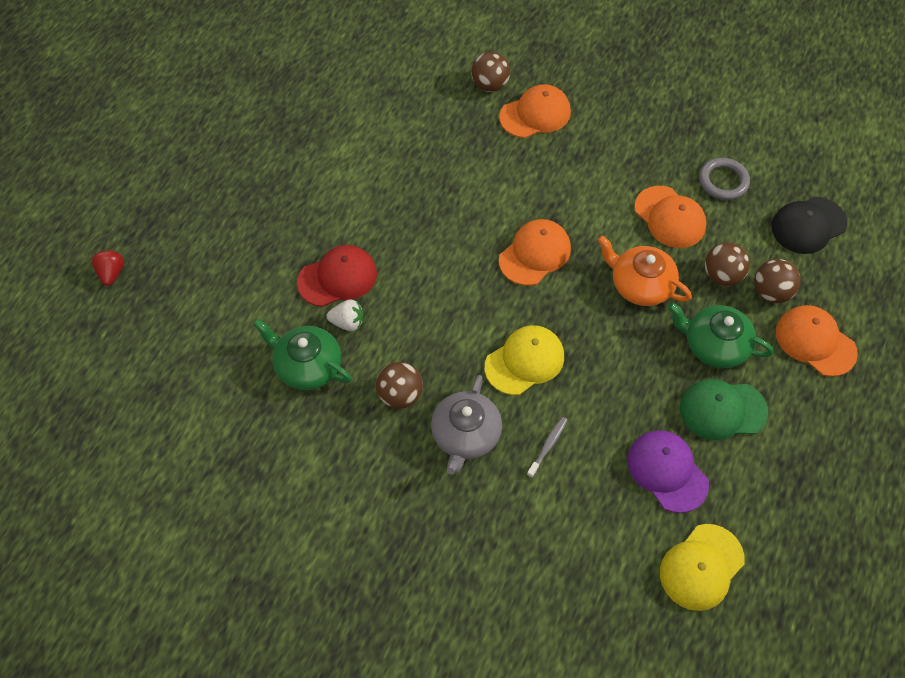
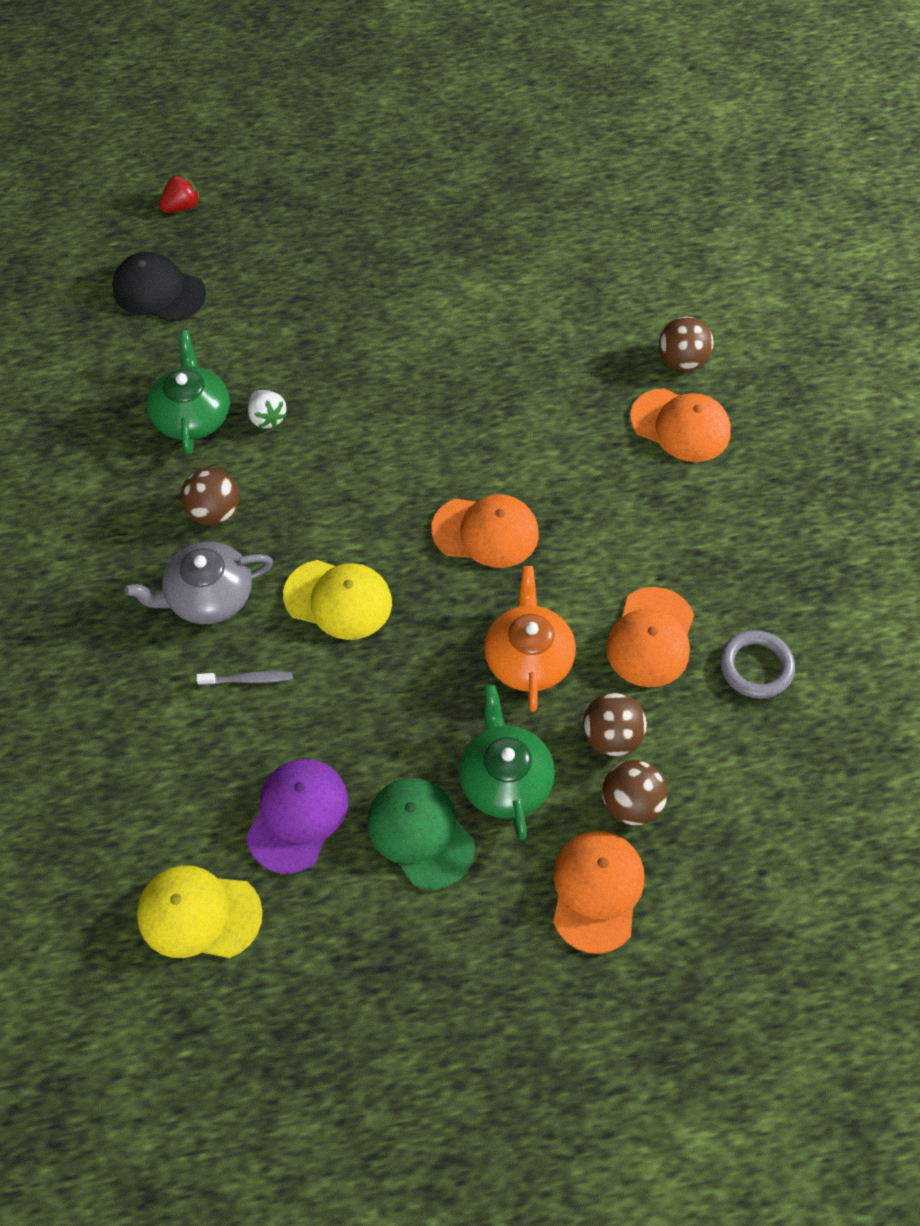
camera: 55 degrees right, 0 degrees up
red cap [297,245,377,307] -> none
black cap [772,197,847,254] -> black cap moved to [112,252,206,322]

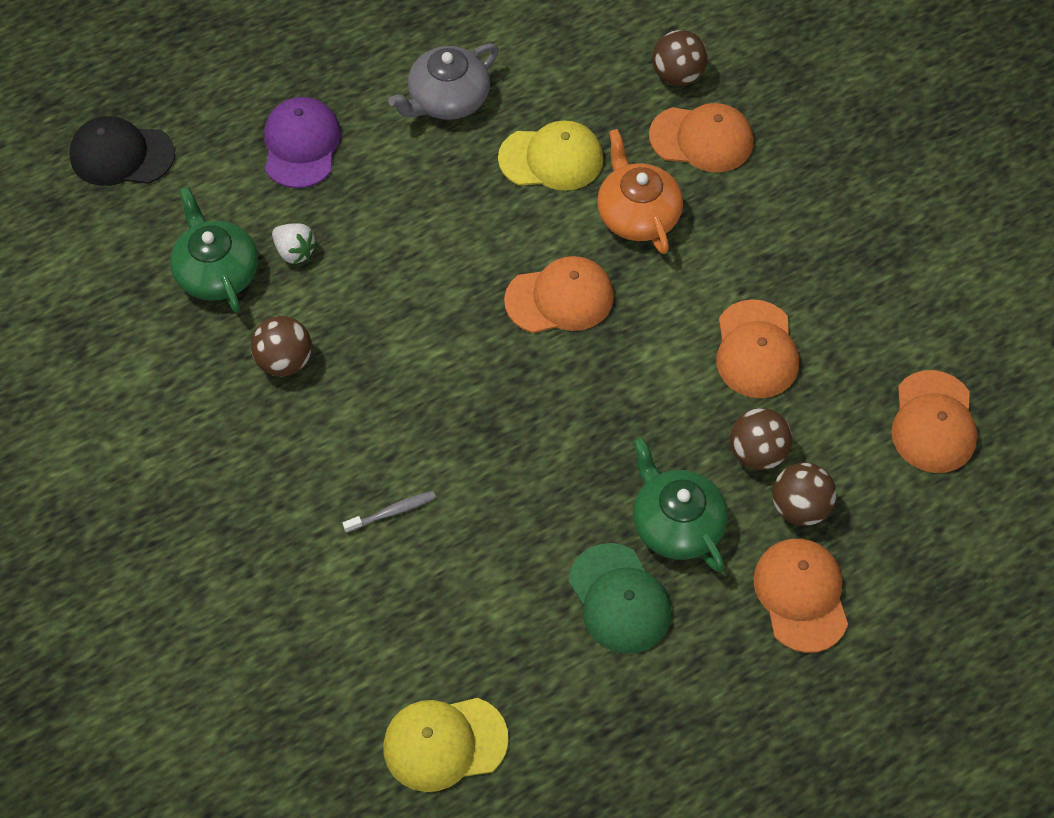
camera: 20 degrees left, 0 degrees up
grey teapot [125,542,273,624] -> grey teapot moved to [388,43,499,120]
red strawberry [159,174,200,213] -> none
purple cap [246,759,348,874] -> purple cap moved to [264,97,341,188]
yellow cap [283,560,392,640] -> yellow cap moved to [498,120,603,190]
green cap [367,778,475,890] -> green cap turned 150 degrees counterclockwise [569,543,672,654]
orange teapot [484,566,576,712] -> orange teapot moved to [597,129,683,254]
grey ring [720,630,795,699] -> none
none -> orange cap [891,370,977,473]

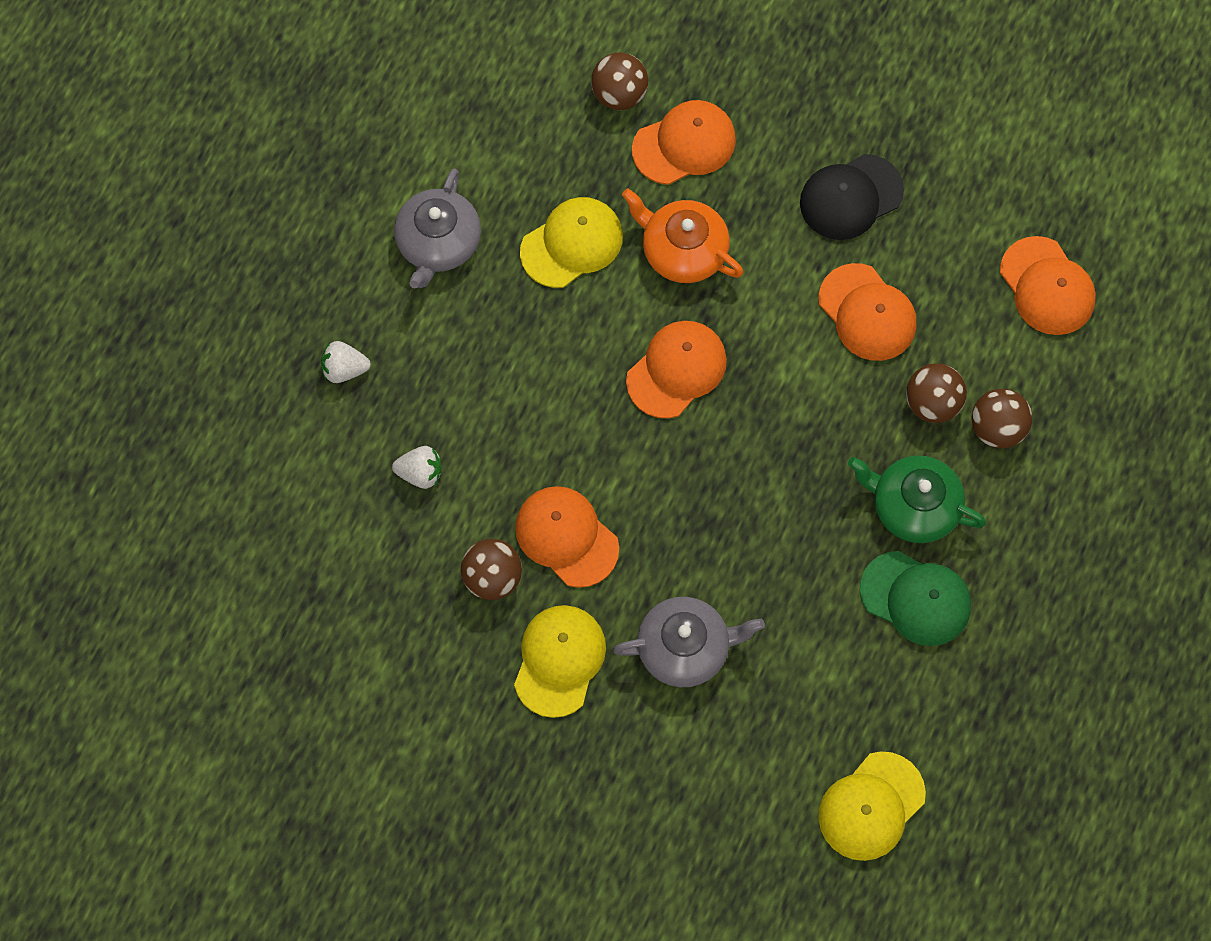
camera: 35 degrees left, 10 degrees up
black cap [69,116,175,186] -> black cap moved to [800,154,904,240]
green teapot [170,187,258,313] -> none
purple cap [264,97,341,188] -> white strawberry [321,341,371,383]
grey toothbrush [343,491,436,533] -> grey teapot [613,597,765,687]
orange cap [753,539,848,653] -> orange cap moved to [515,486,619,588]
none -> yellow cap [514,605,606,718]

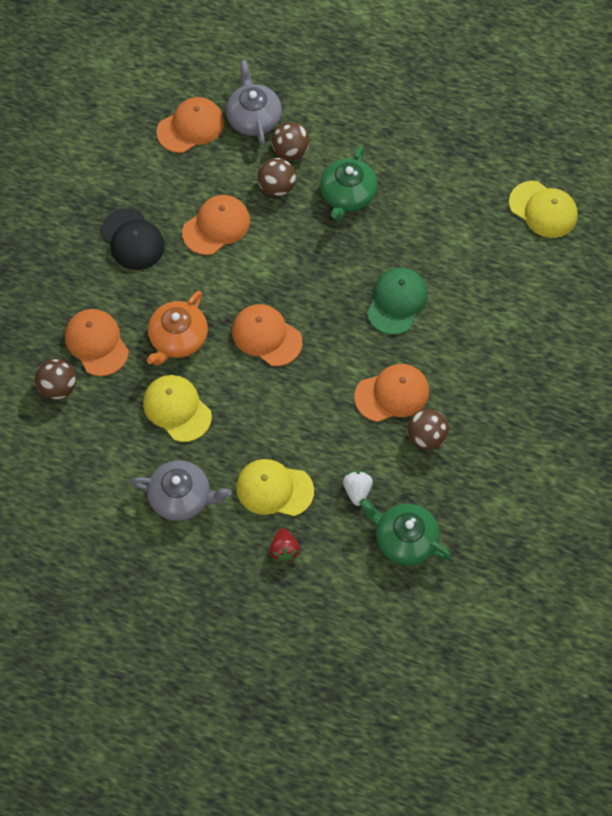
camera: 95 degrees left, 5 degrees down
white strawberry [321,341,371,383] -> red strawberry [270,528,300,563]
yellow cap [514,605,606,718] -> yellow cap moved to [236,459,314,516]
orange cap [515,486,619,588] -> orange cap turned 150 degrees counterclockwise [354,364,429,422]
grey teapot [613,597,765,687] -> grey teapot moved to [226,60,282,146]
green cap [860,551,971,646] -> green cap moved to [367,268,428,335]
none -> green teapot [359,498,451,565]

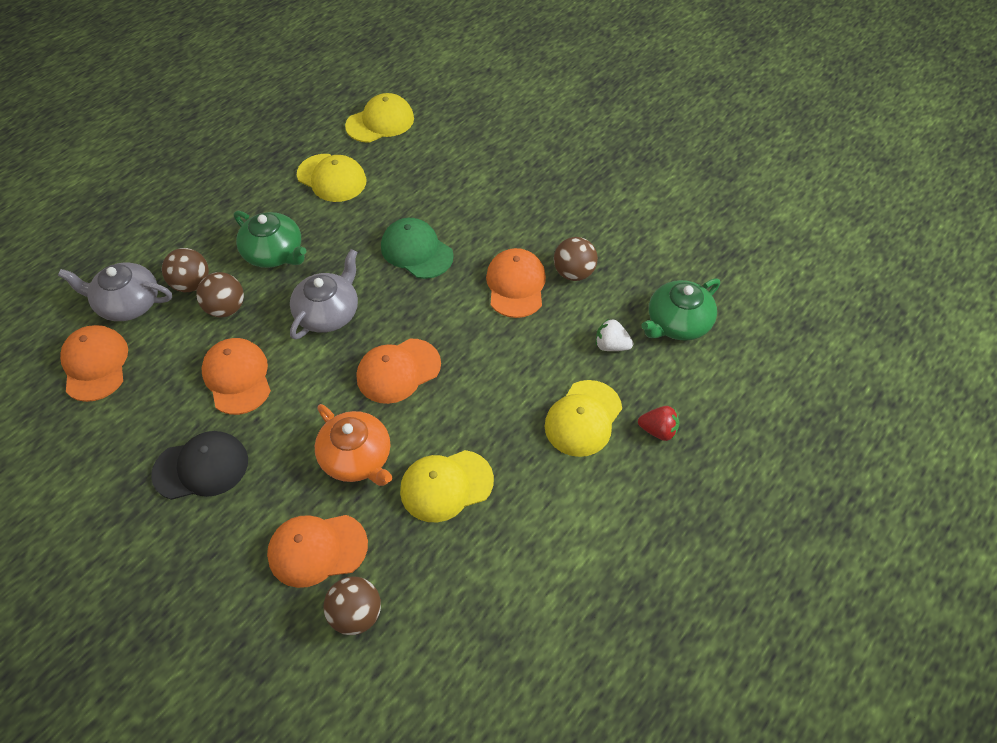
camera: 70 degrees left, 10 degrees down
grey teapot [131,460,232,521] -> grey teapot moved to [290,249,358,340]
none -> yellow cap [297,154,366,202]

